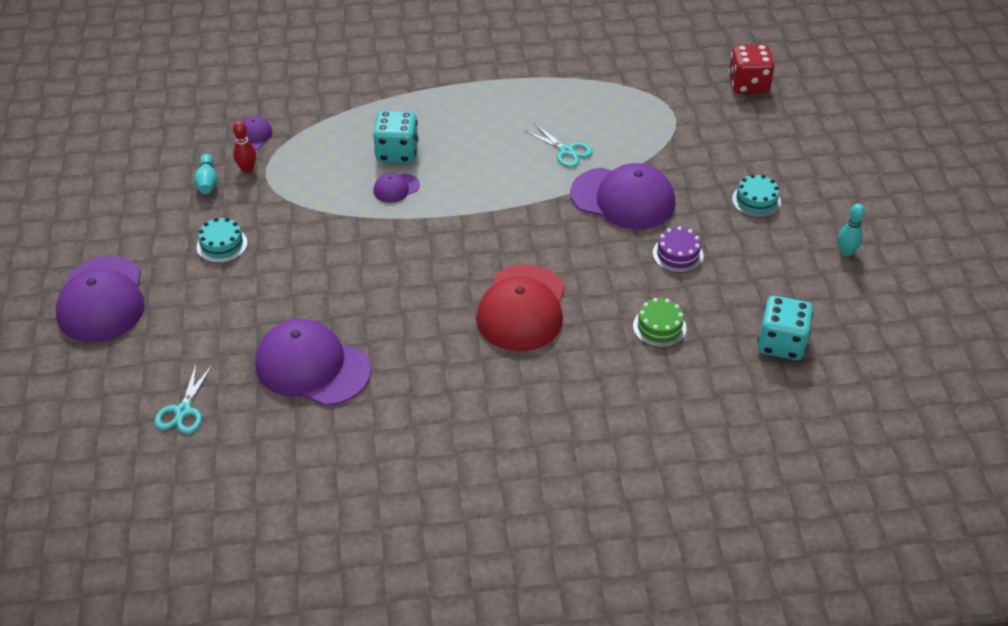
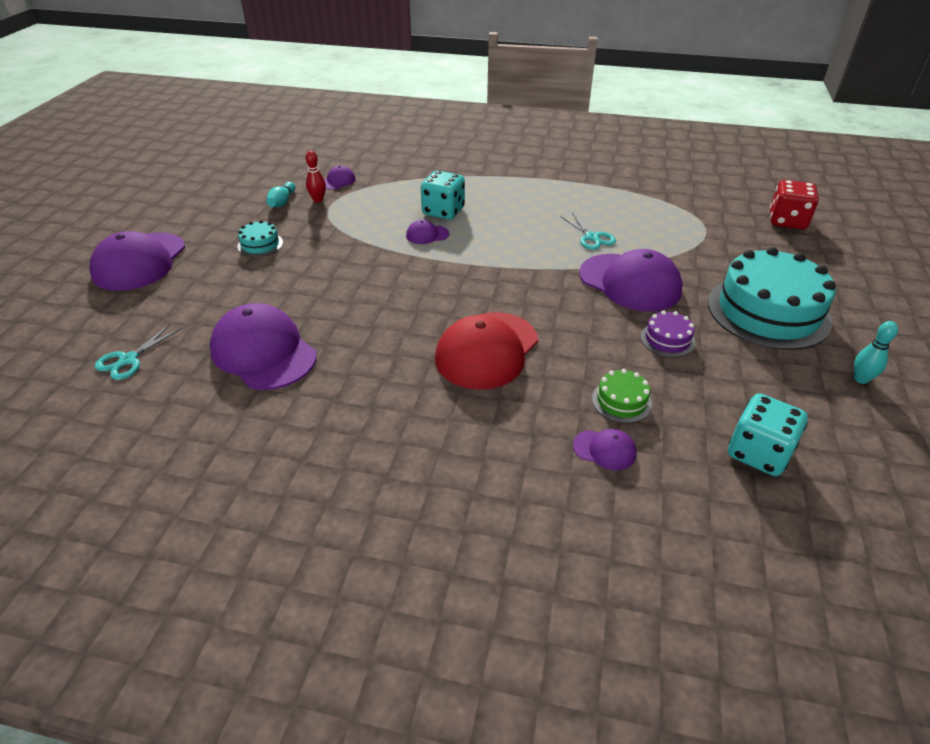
camera: 20 degrees right, 5 degrees down
turquoise cake [732,174,781,218] -> turquoise cake [708,247,836,350], size x2.31
none -> purple cap [573,429,636,470]

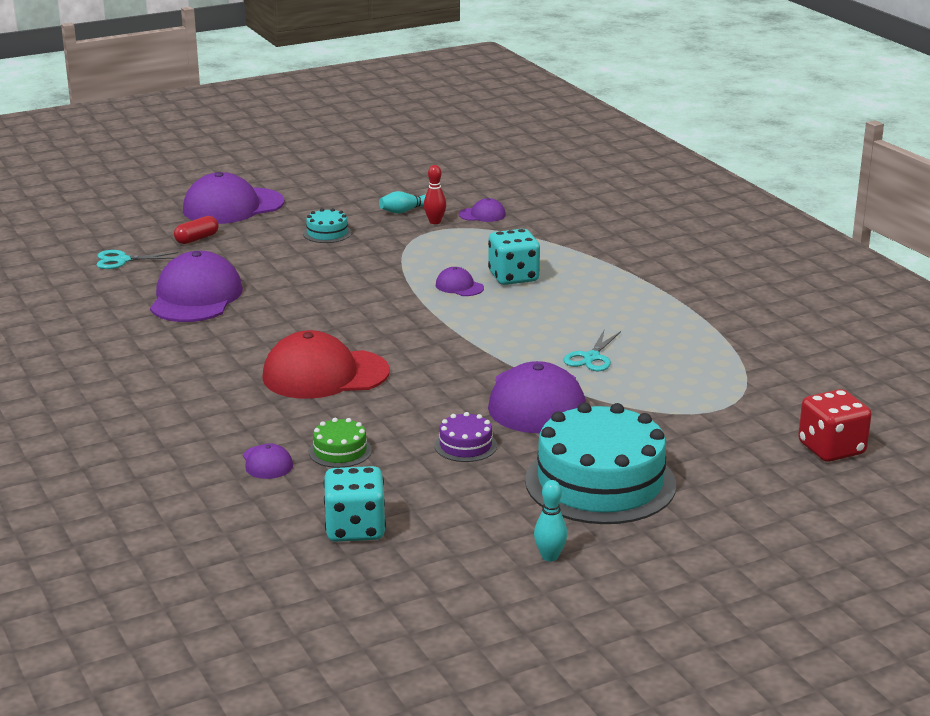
camera: 50 degrees right, 15 degrees down
none -> red capsule [174,216,219,244]

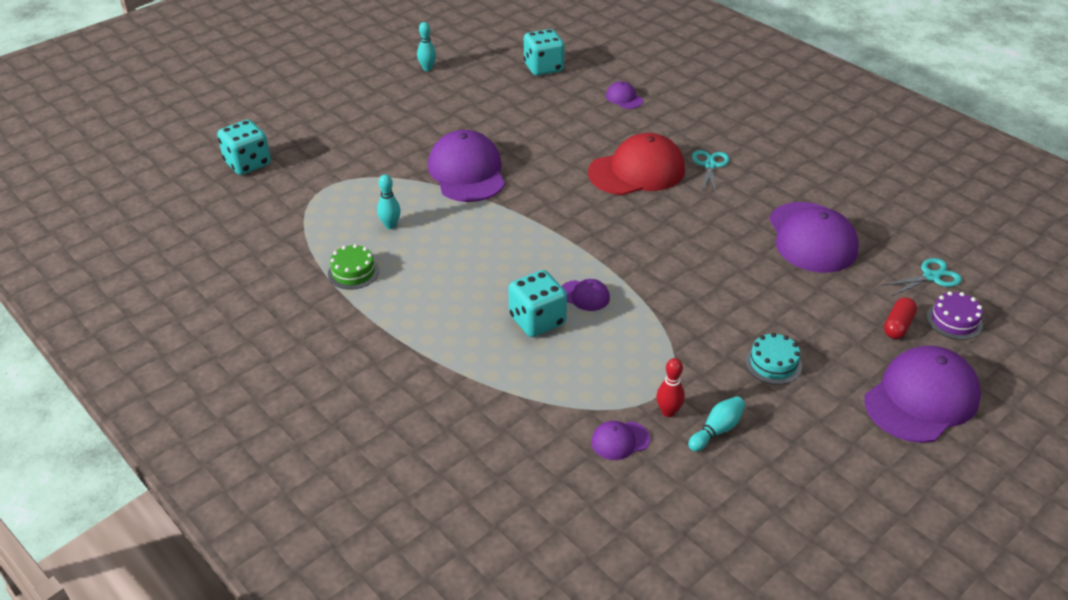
camera: 165 degrees right, 15 degrees up
green cake [309,418,372,468] -> green cake moved to [328,244,379,290]
purple cake [435,412,497,462] -> purple cake moved to [927,291,983,340]
turquoise cake [525,403,676,524] -> none
turquoise scissors [564,331,621,371] -> turquoise scissors moved to [692,150,730,194]
red dice [798,389,872,462] -> turquoise dice [217,120,271,175]
none -> turquoise bowling pin [377,174,401,229]

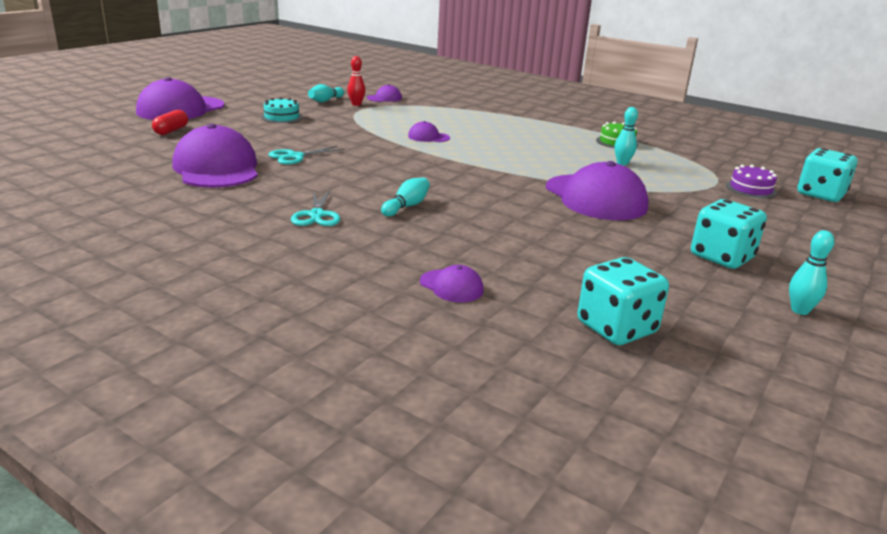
camera: 165 degrees right, 15 degrees down
turquoise dice [508,270,567,337] -> turquoise dice moved to [691,199,767,269]
red cap [588,133,685,195] -> turquoise bowling pin [381,178,430,217]
turquoise scissors [881,258,962,296] -> turquoise scissors moved to [269,146,345,165]
purple cake [927,291,983,340] -> purple cake moved to [726,165,777,198]

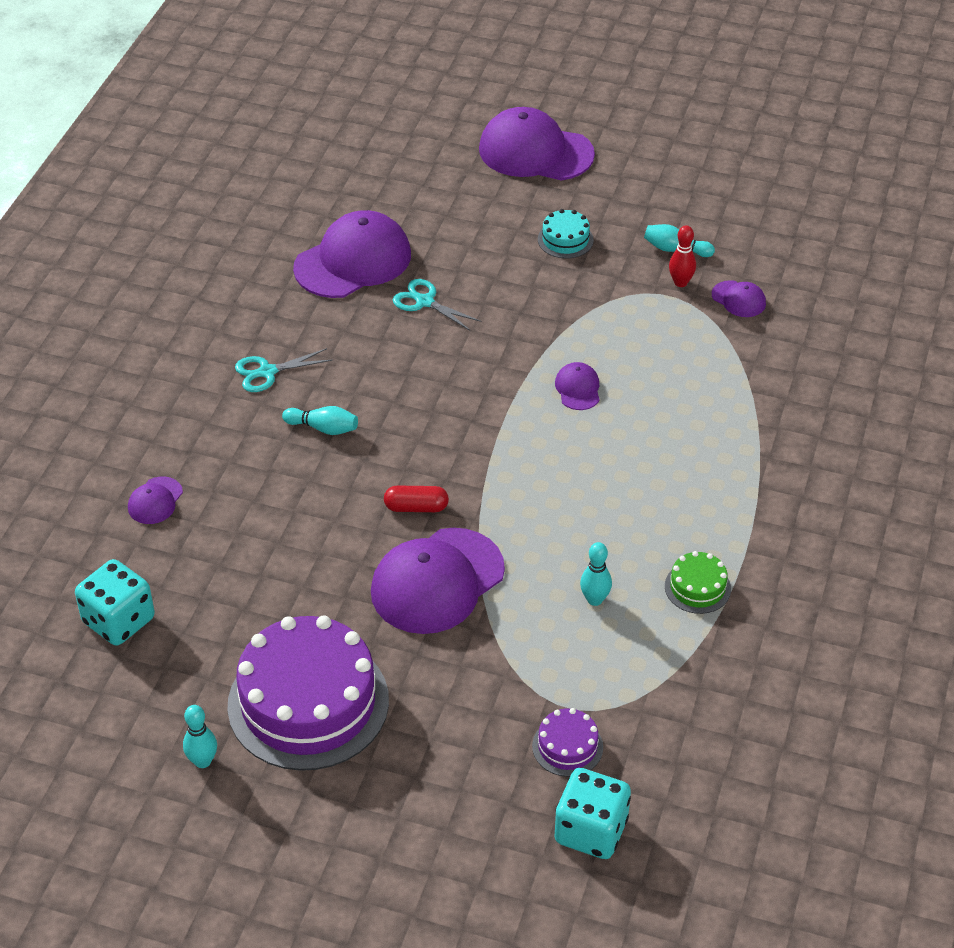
camera: 75 degrees right, 20 degrees up
red capsule [152,110,188,135] -> red capsule moved to [384,486,449,512]
turquoise dice [691,199,767,269] -> purple cake [228,615,389,771]

